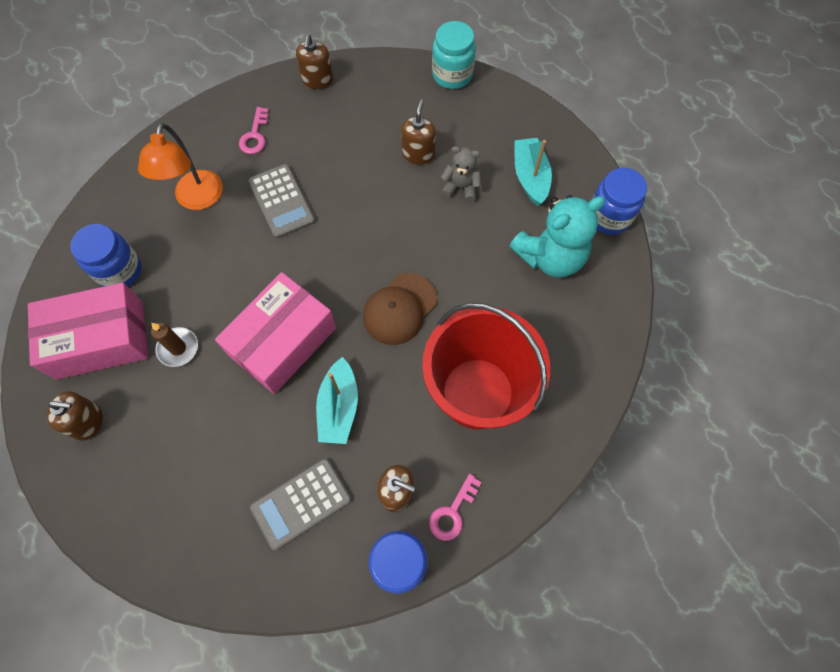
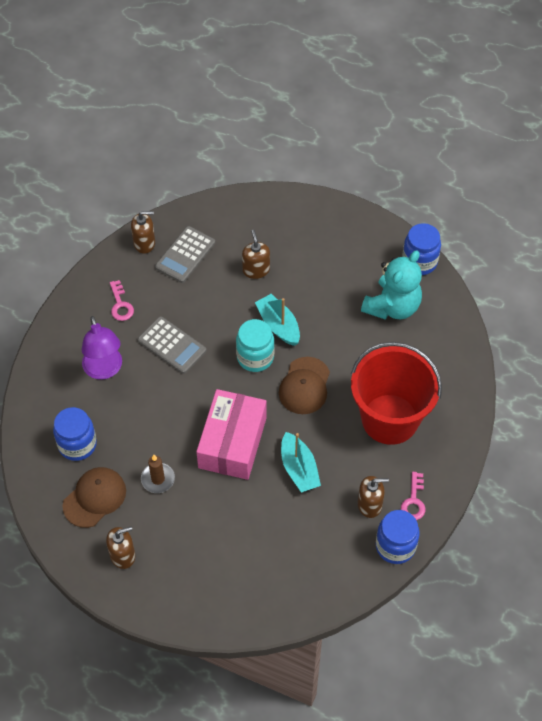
camera: 25 degrees left, 10 degrees down
pink box [28,283,148,380] -> brown cap [63,467,126,528]
orange lamp [138,123,223,210] -> purple lamp [81,316,122,380]
grey calculator [250,458,351,550] -> grey calculator moved to [155,226,215,283]
brown soap dispenser [296,34,333,89] -> brown soap dispenser turned 75 degrees counterclockwise [131,211,155,254]
turquoise jar [432,21,476,89] -> turquoise jar moved to [236,319,275,372]
grey teddy bear [441,146,481,202] -> none
turquoise boat [514,138,552,206] -> turquoise boat moved to [255,294,300,346]

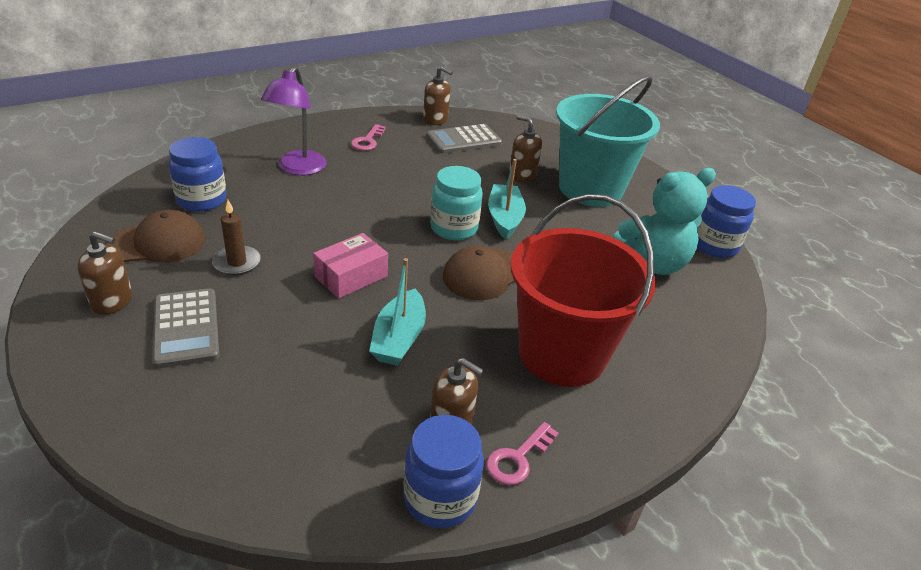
camera: 30 degrees right, 20 degrees down
grey calculator [138,316,207,374] -> grey calculator moved to [152,288,219,368]
pink box [196,389,267,480] -> pink box [313,233,388,299], size x0.59
brown soap dispenser [242,230,270,279] -> brown soap dispenser turned 75 degrees counterclockwise [509,115,542,183]
none -> turquoise bucket [556,75,660,207]

